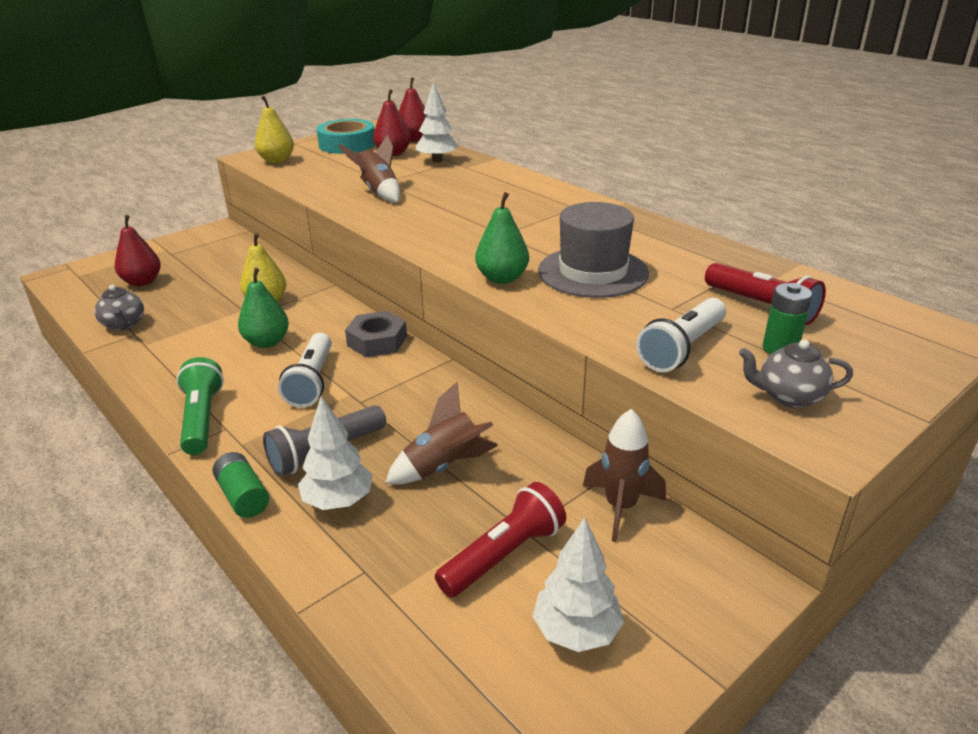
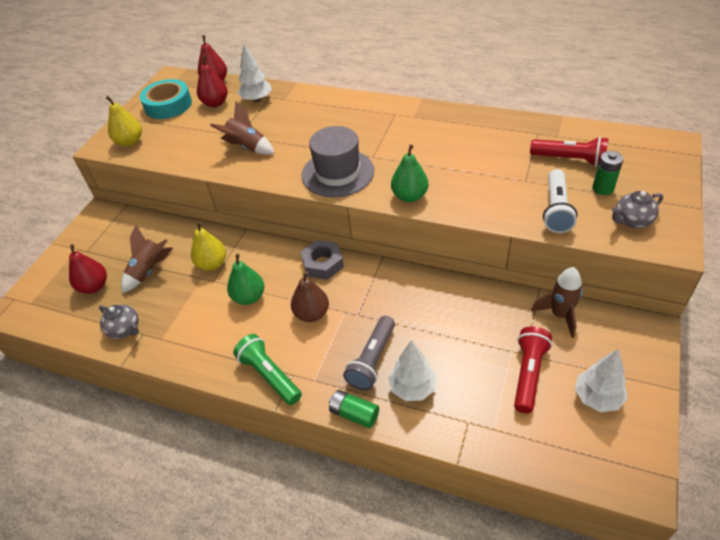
camera: 25 degrees left, 15 degrees up
white flashlight [278,333,332,408] -> brown pear [291,271,329,322]
brown rocket [385,382,498,484] -> brown rocket moved to [121,225,173,293]
grey hat [538,202,649,298] -> grey hat moved to [302,126,374,197]

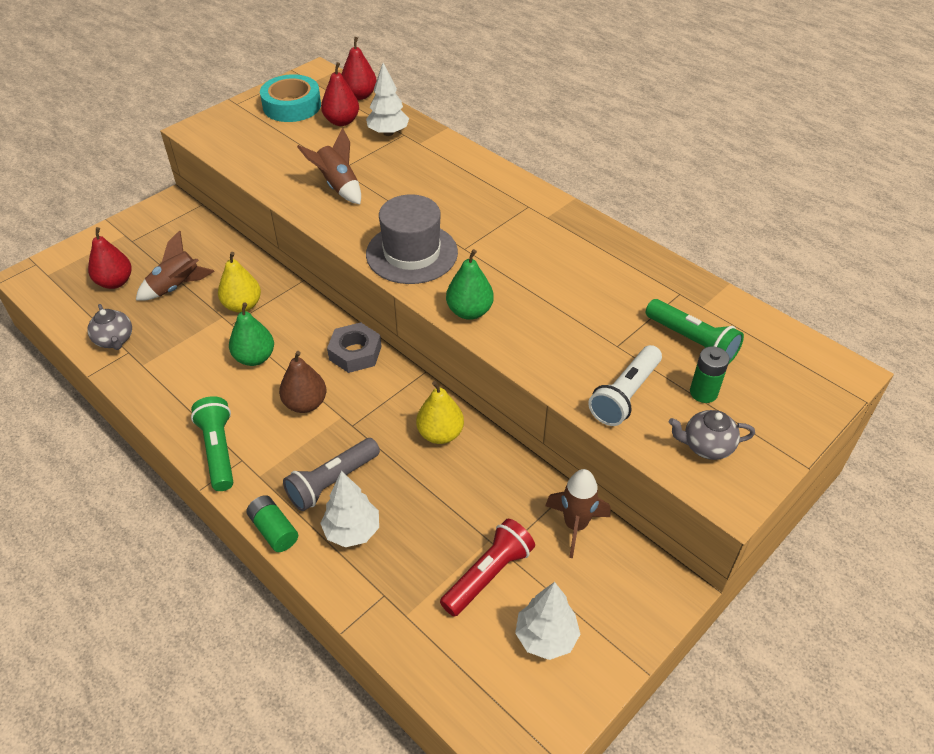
camera: 20 degrees right, 0 degrees up
yellow pear [106,96,142,147] -> yellow pear moved to [416,381,464,444]
red flashlight [530,137,608,167] -> green flashlight [646,299,744,363]

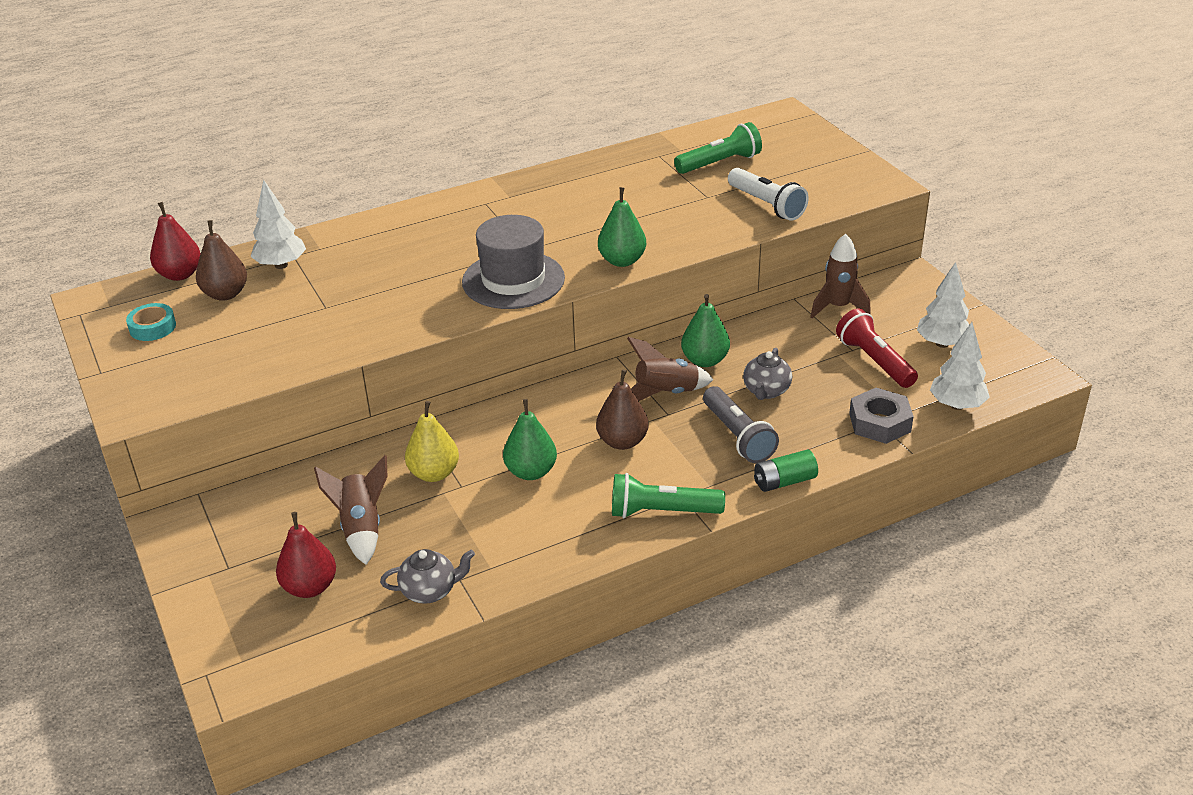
camera: 70 degrees left, 10 degrees down
turquoise tape [260,74,321,122] -> turquoise tape [126,303,176,341], size x0.56
brown rocket [297,128,361,204] -> brown rocket moved to [627,337,713,401]
white tree [320,471,379,547] -> white tree moved to [930,322,990,410]
red pear [321,62,359,126] -> brown pear [196,220,247,301]
grey nut [327,322,382,373] -> grey nut moved to [849,388,914,444]
yellow pear [416,381,464,444] -> green pear [681,294,730,367]
grey teapot [669,410,755,460] -> grey teapot moved to [743,348,792,400]
green battery [690,346,730,403] -> none

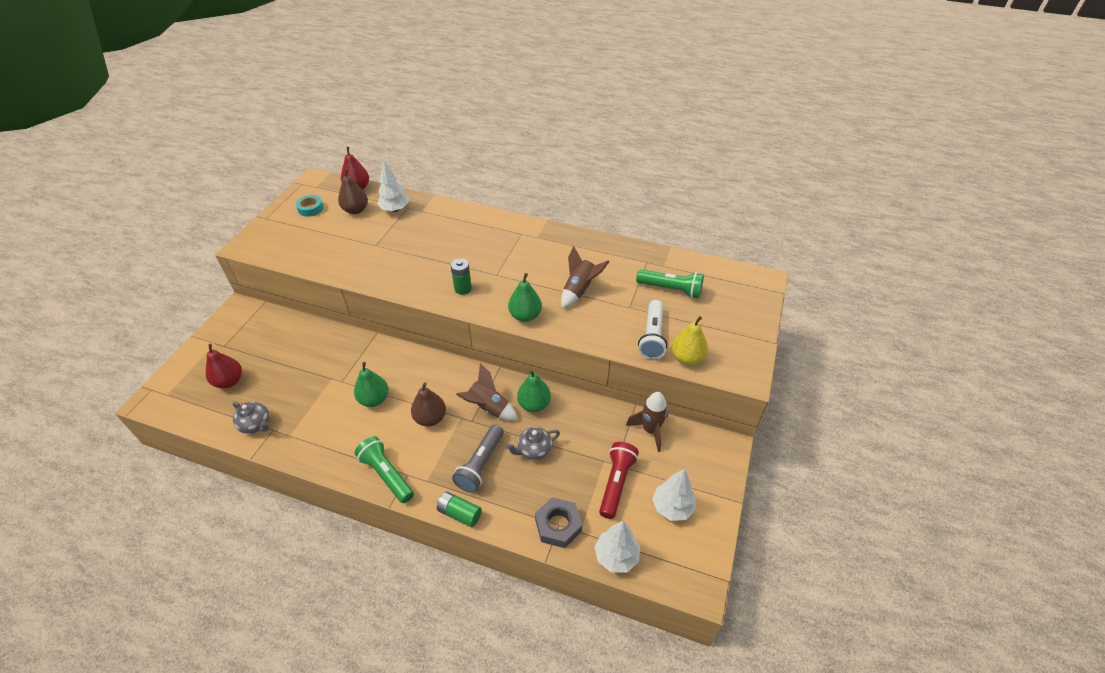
camera: 45 degrees right, 10 degrees up
brown rocket [314,455,388,565] -> brown rocket moved to [561,246,609,308]
yellow pear [405,401,459,482] -> yellow pear moved to [671,316,708,365]
grey hat [462,215,565,309] -> green battery [451,258,472,295]

